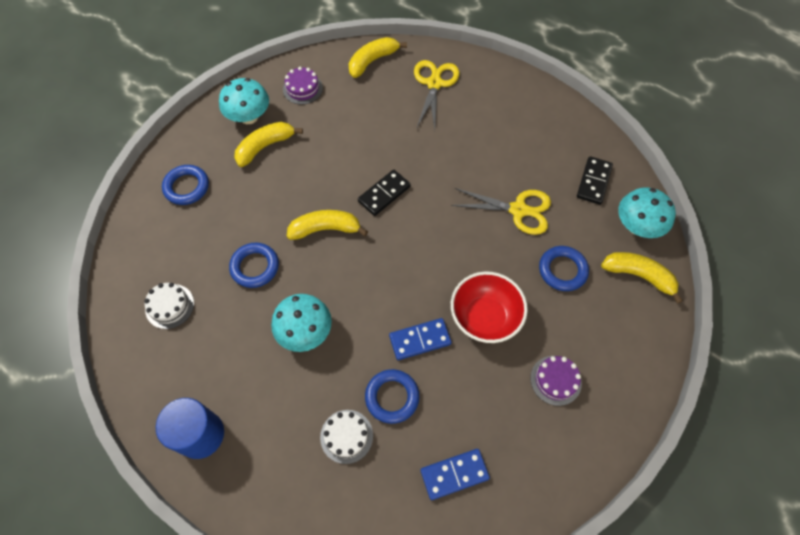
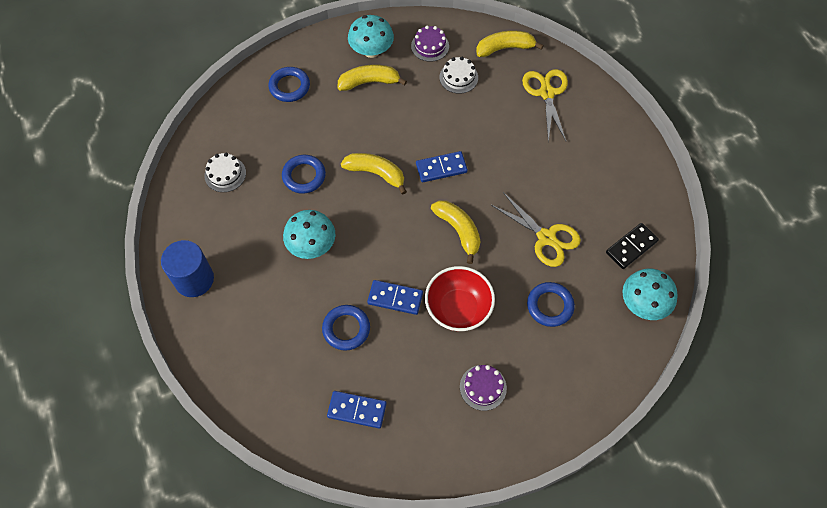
camera: 30 degrees right, 0 degrees up
white cake [320,410,373,464] -> white cake moved to [439,57,478,94]
black domino [358,170,411,216] -> blue domino [416,151,468,182]
yellow scissors [414,60,460,129] -> yellow scissors turned 45 degrees counterclockwise [522,69,568,142]
yellow banana [601,252,683,304] -> yellow banana moved to [431,201,481,264]

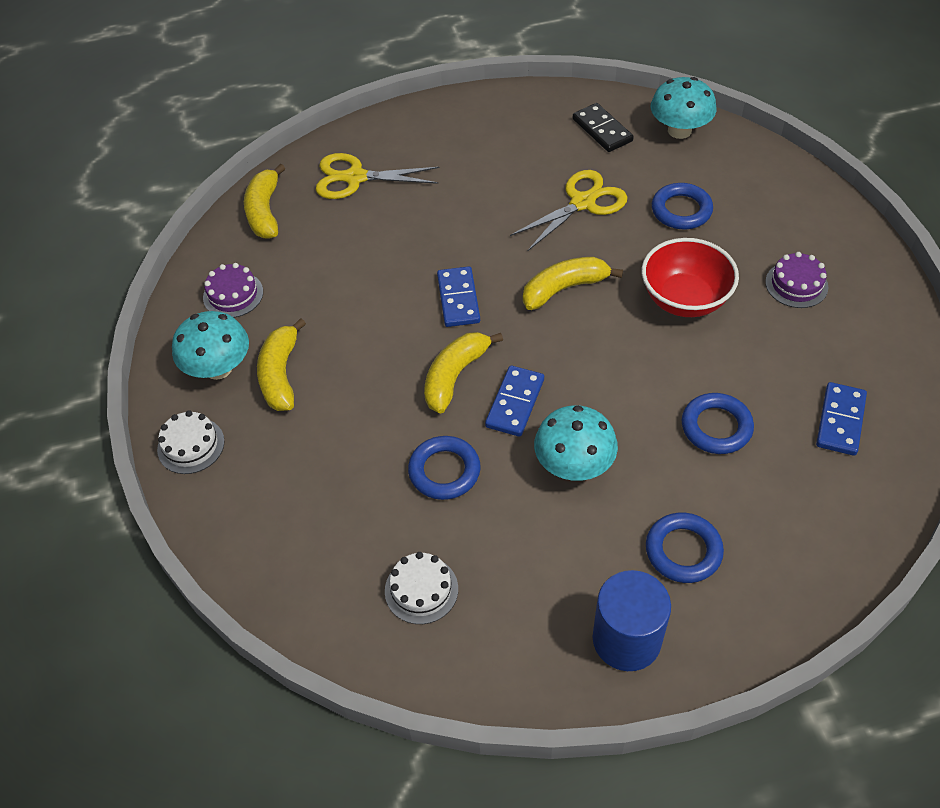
camera: 80 degrees left, 10 degrees down
blue ring [269,67,310,102] -> blue ring moved to [646,513,724,583]
blue domino [367,280,423,315] -> blue domino moved to [485,366,544,437]
white cake [439,57,478,94] -> white cake moved to [157,410,225,474]

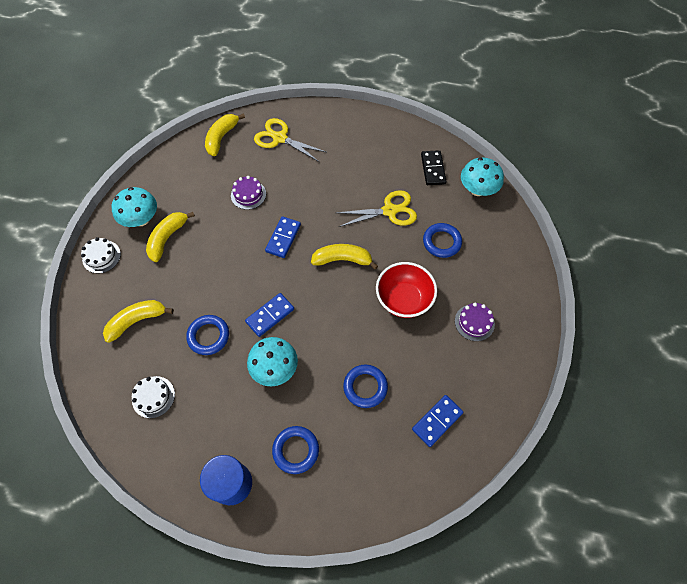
camera: 25 degrees right, 10 degrees up
purple cake [203,263,263,318] -> purple cake moved to [231,176,266,210]
yellow banana [424,332,503,413] -> yellow banana moved to [103,300,174,343]

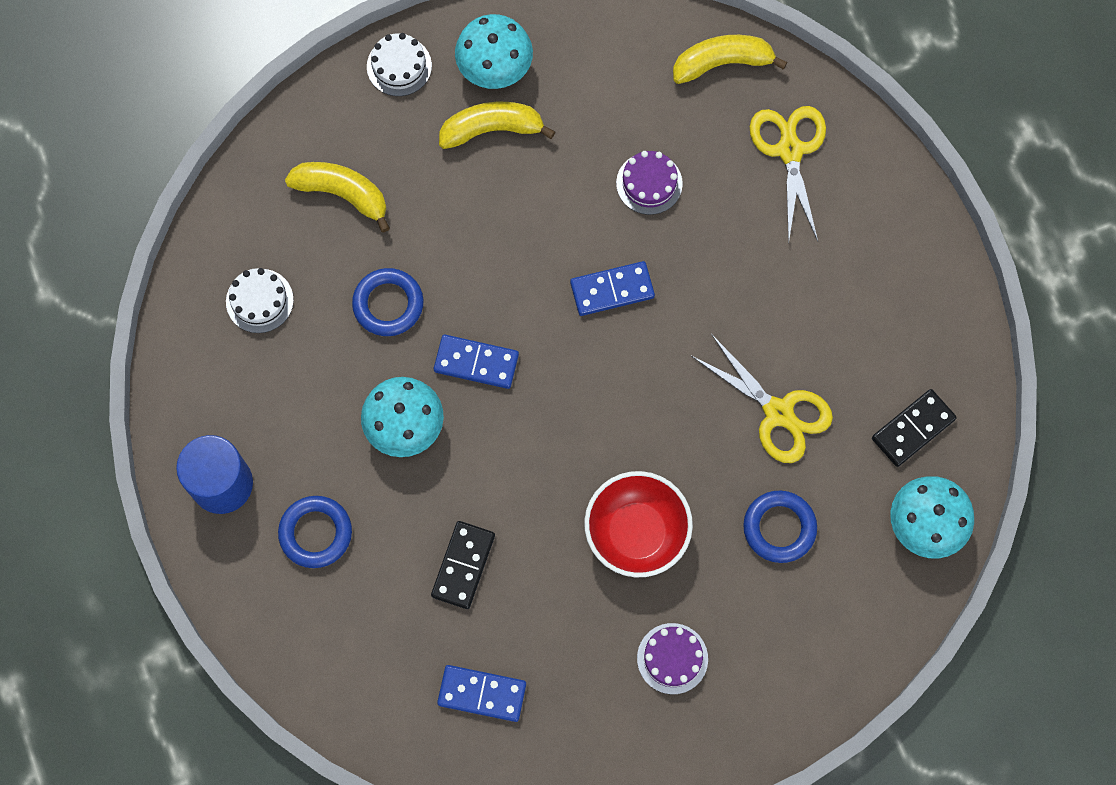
camera: 55 degrees right, 10 degrees up
yellow banana [311,244,378,270] -> none
blue ring [343,364,388,408] -> black domino [431,521,495,609]

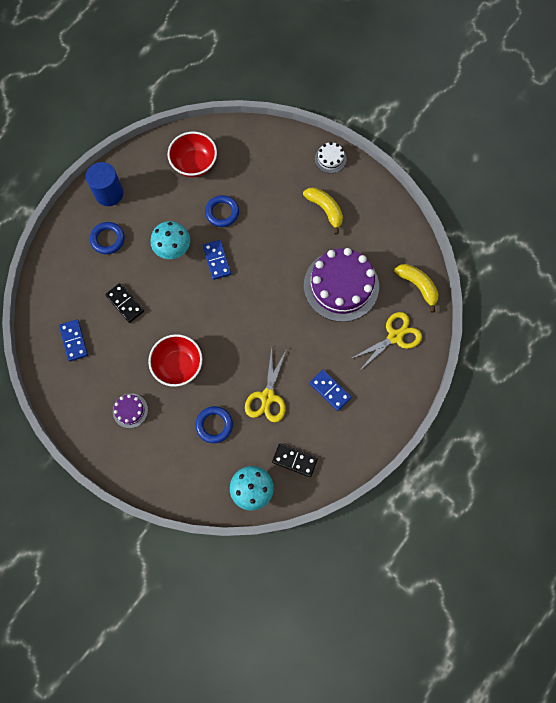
camera: 60 degrees right, 0 degrees up
white cake [226,268,294,333] -> red bowl [168,132,217,177]
yellow banana [285,162,390,232] -> none
black domino [431,521,495,609] -> black domino turned 60 degrees clockwise [105,283,144,323]
turquoise mushroom [455,14,533,89] -> none
blue domino [570,261,655,316] -> blue domino moved to [309,370,351,411]
purple cake [616,151,683,215] -> purple cake [304,248,379,322], size x2.25

